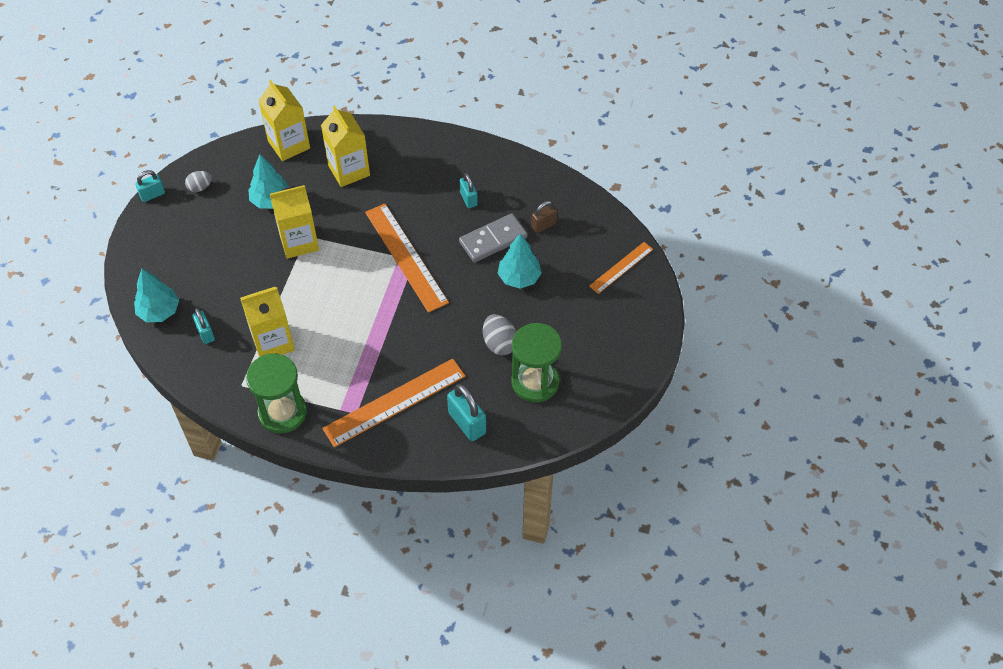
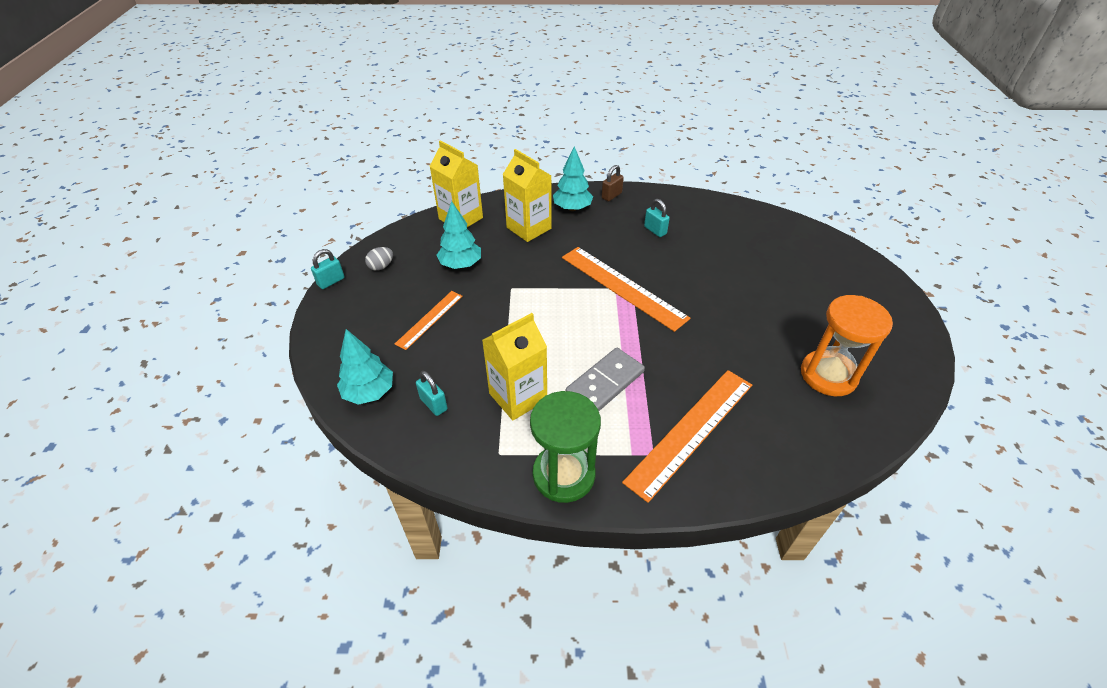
camera: 15 degrees left, 10 degrees down
yellow carton [270,185,319,259] -> none
turquoise padlock [447,384,486,441] -> none
grey domino [459,213,527,262] -> grey domino moved to [566,348,645,411]
grey egg [483,314,517,355] -> none
turquoise tree [497,233,542,289] -> turquoise tree moved to [553,146,593,211]
green hourglass [511,323,562,403] -> orange hourglass [801,295,893,396]
brown padlock [531,201,557,233] -> brown padlock moved to [602,165,624,201]
orange ruler [589,242,653,294] -> orange ruler moved to [395,291,463,350]

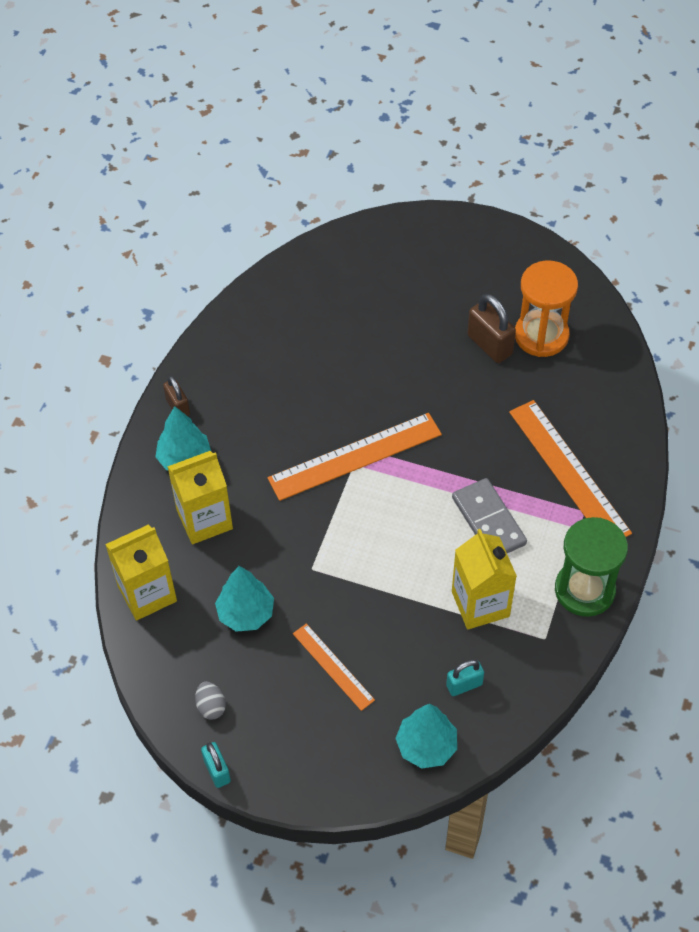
camera: 70 degrees left, 10 degrees up
turquoise padlock [644,199,670,237] -> none
none -> brown padlock [467,294,516,363]

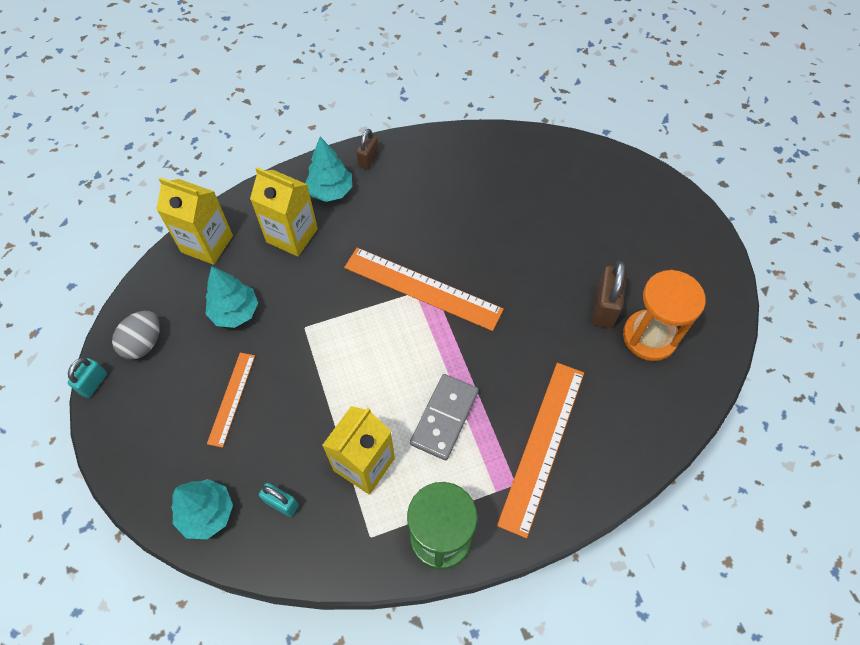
camera: 50 degrees right, 5 degrees up
grey egg [195,682,226,719] -> grey egg [112,311,160,360], size x1.52

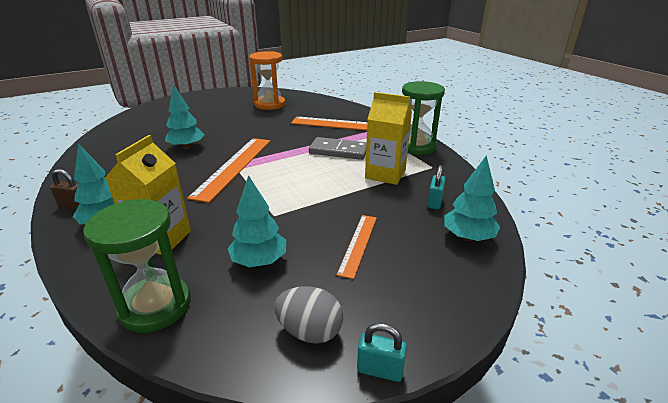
camera: 100 degrees left, 30 degrees down
yellow carton [156,177,233,265] -> green hourglass [83,199,191,333]
orange ruler [207,353,255,448] -> orange ruler turned 75 degrees counterclockwise [337,215,377,279]
brown padlock [592,261,627,328] -> none
none -> turquoise tree [165,84,204,149]

